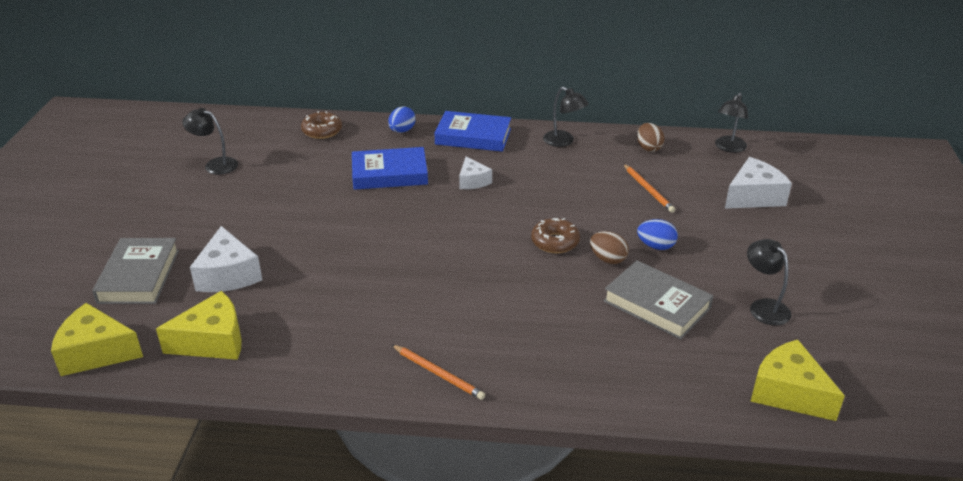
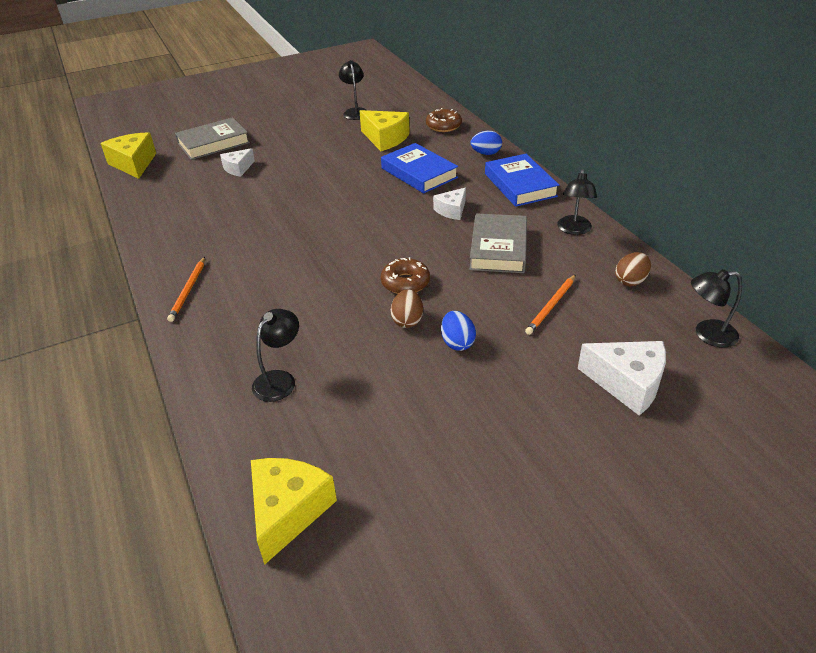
camera: 60 degrees right, 5 degrees up
yellow cheese [156,291,242,360] -> yellow cheese moved to [360,110,410,151]
white cheese [190,226,262,292] -> white cheese [220,148,255,177], size x0.61
grey book [604,260,713,339] -> grey book moved to [469,213,527,273]
black lamp [747,239,792,326] -> black lamp moved to [252,309,299,402]

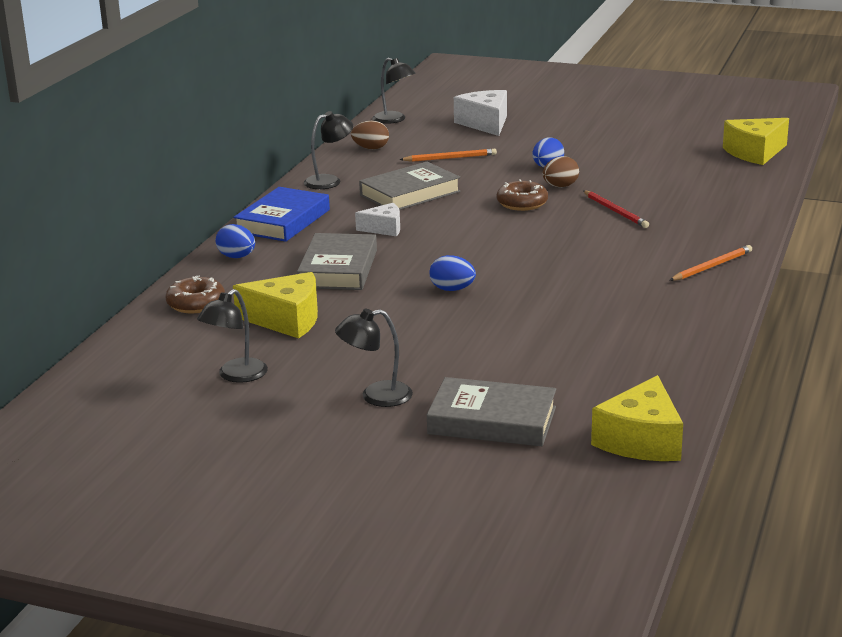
camera: 135 degrees left, 15 degrees down
white cheese [220,148,255,177] -> none
black lamp [252,309,299,402] -> black lamp moved to [335,309,413,407]
yellow cheese [360,110,410,151] -> yellow cheese turned 105 degrees clockwise [233,272,318,338]
blue book [381,143,458,193] -> grey book [297,233,377,290]
none -> blue egg [429,255,476,291]
none -> red pencil [583,191,649,228]

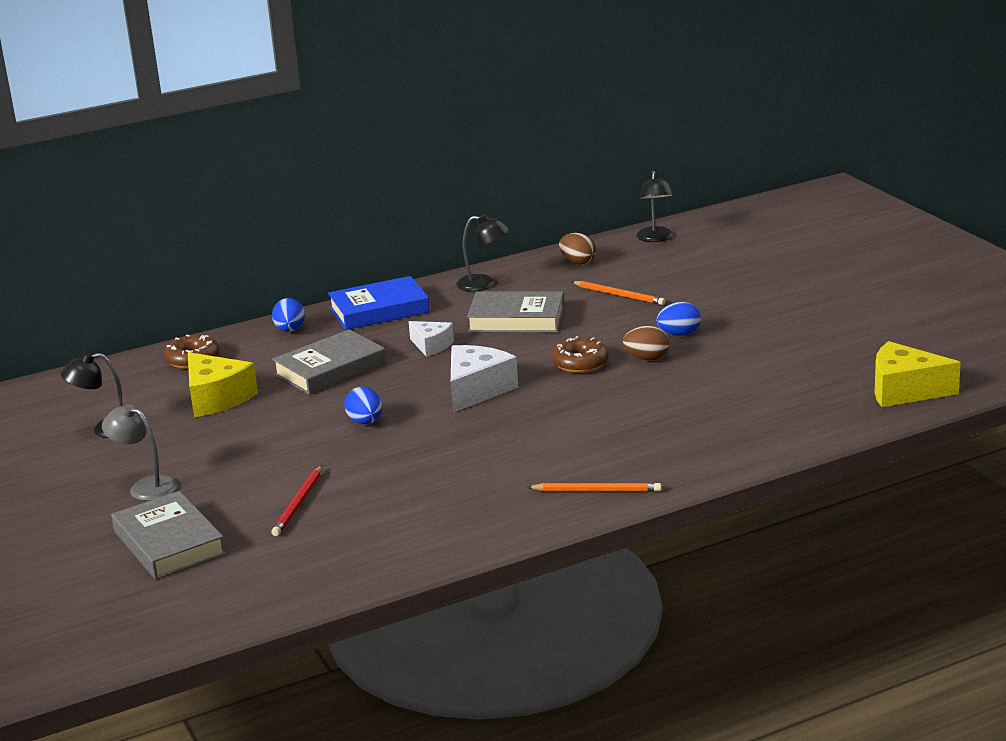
camera: 45 degrees right, 0 degrees up
black lamp [335,309,413,407] -> grey lamp [102,404,177,501]
white cheese [454,90,507,136] -> white cheese moved to [451,345,518,413]
red pencil [583,191,649,228] -> red pencil moved to [271,465,322,536]
yellow cheese [591,375,683,461] -> none

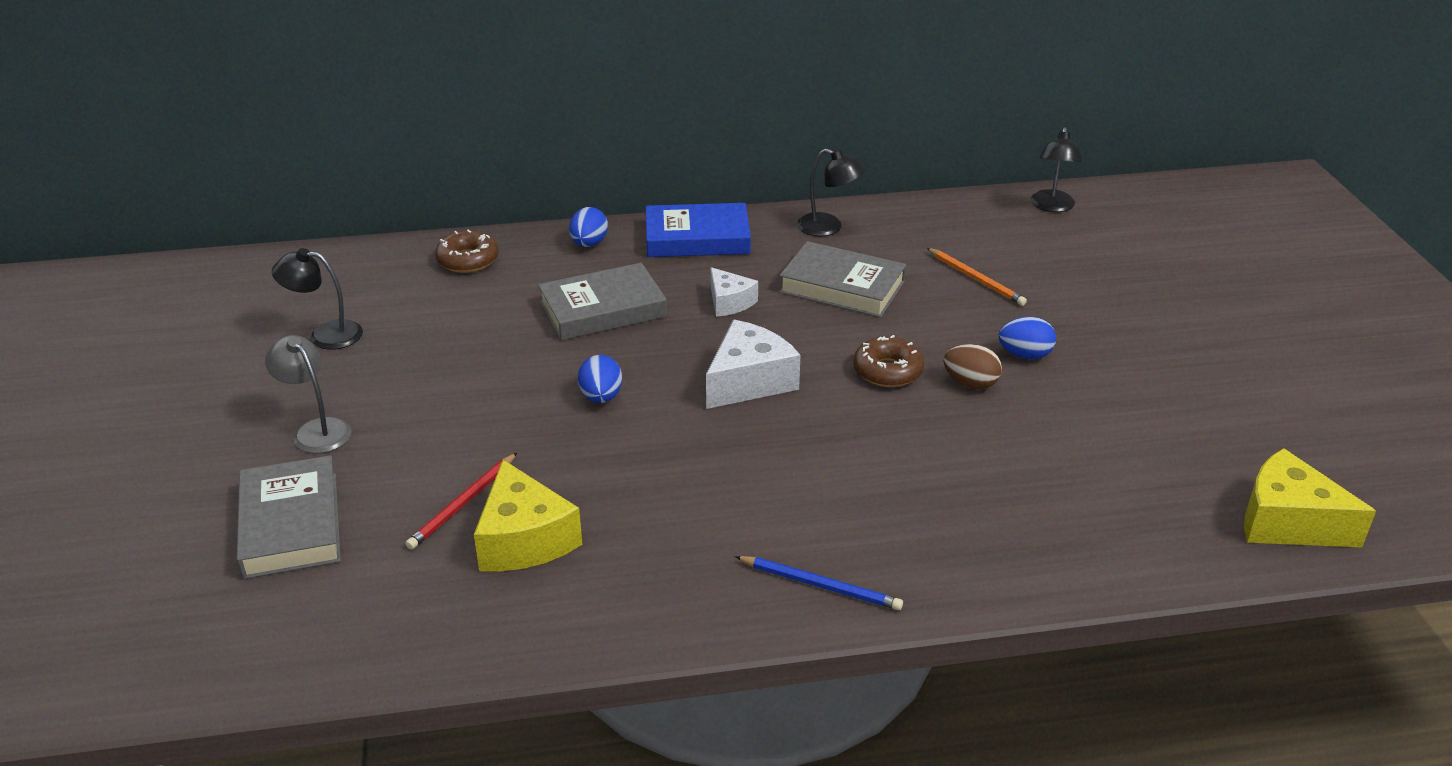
camera: 15 degrees right, 10 degrees up
yellow cheese [188,352,258,417] -> yellow cheese moved to [474,460,582,571]
orange pencil [527,483,661,492] -> blue pencil [735,556,903,610]
brown egg [559,233,596,265] -> none

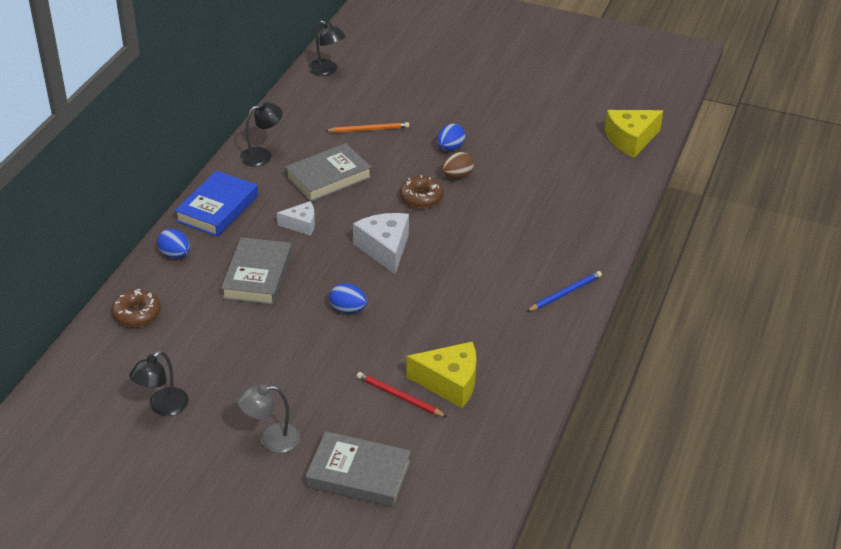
camera: 60 degrees left, 5 degrees up
red pencil [405,453,517,550] -> red pencil turned 150 degrees clockwise [357,372,447,417]

